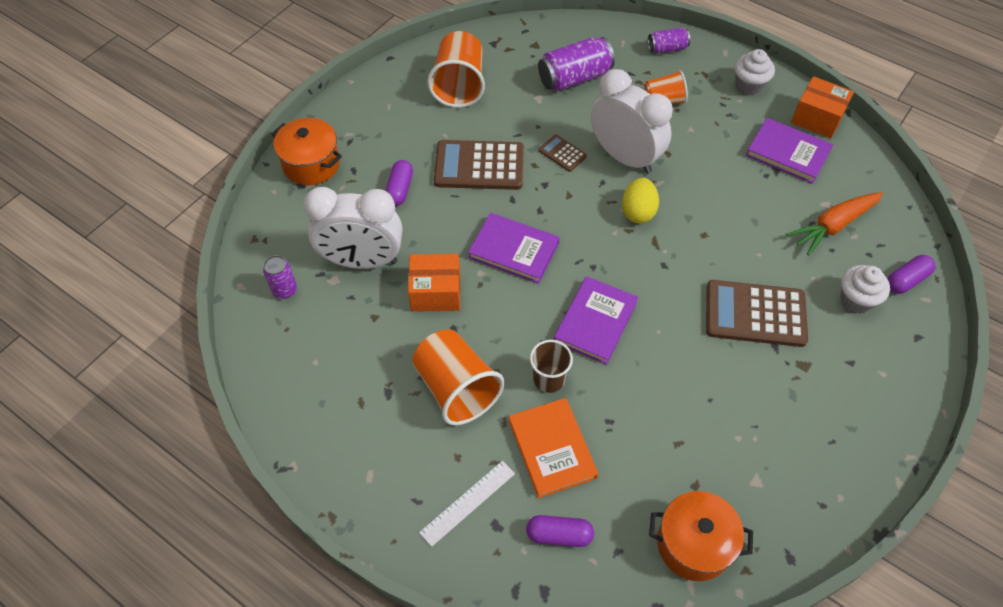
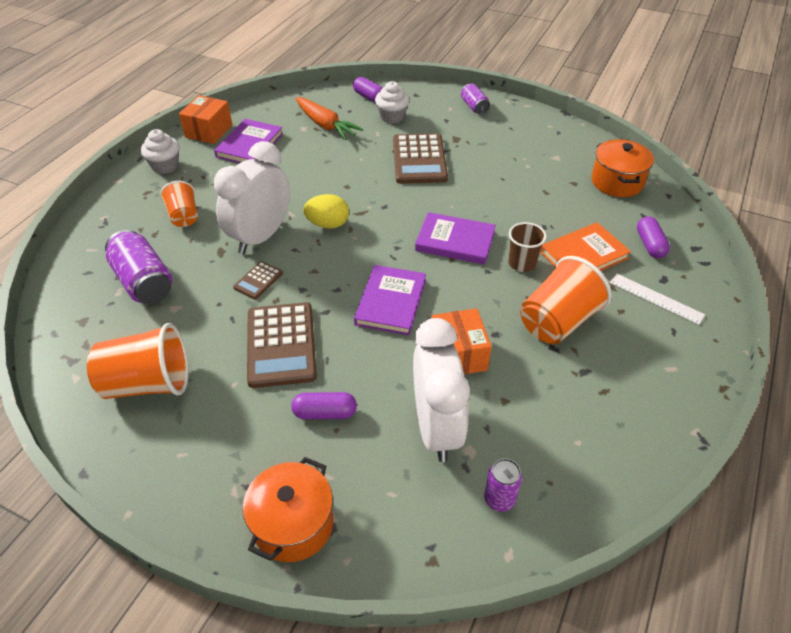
camera: 100 degrees left, 10 degrees down
purple can [648,28,690,53] -> purple can moved to [461,84,490,114]

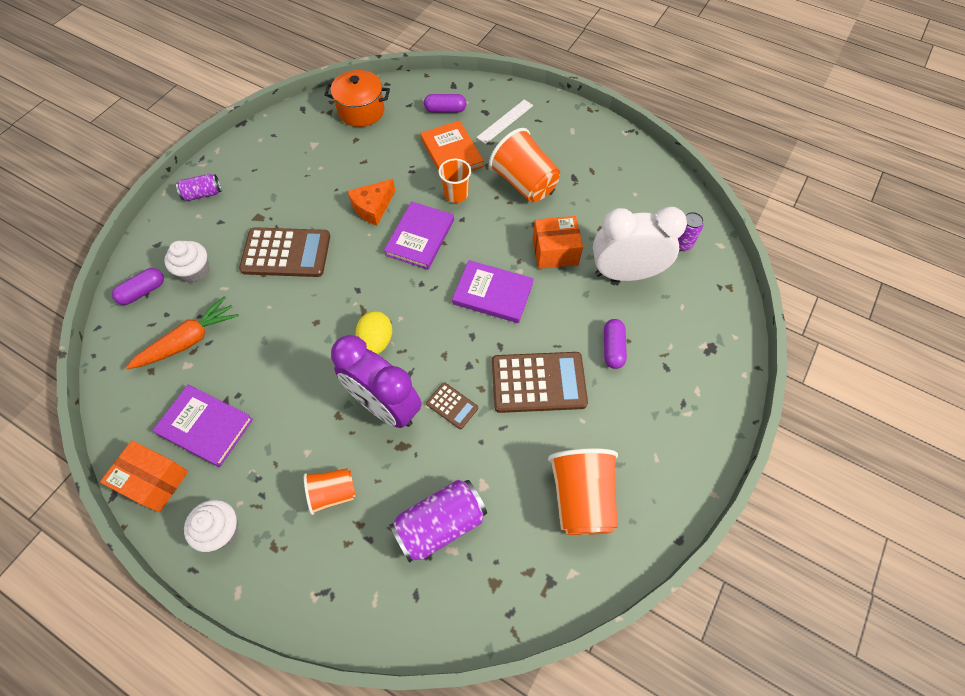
camera: 85 degrees left, 15 degrees up
white clock [214,141,290,254] -> purple clock [331,335,422,428]
orange pot [243,457,333,562] -> none
brown cup [508,222,547,272] -> orange cup [438,159,471,203]
none -> orange cheese [347,179,395,226]

